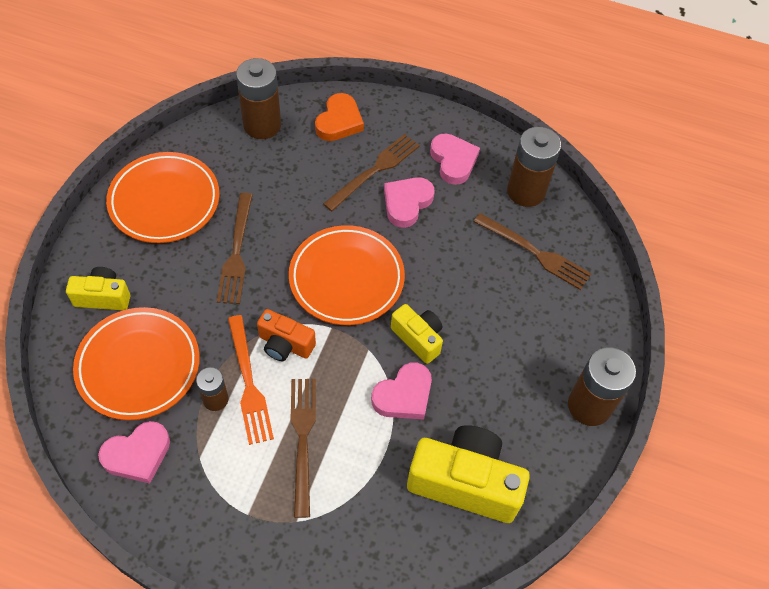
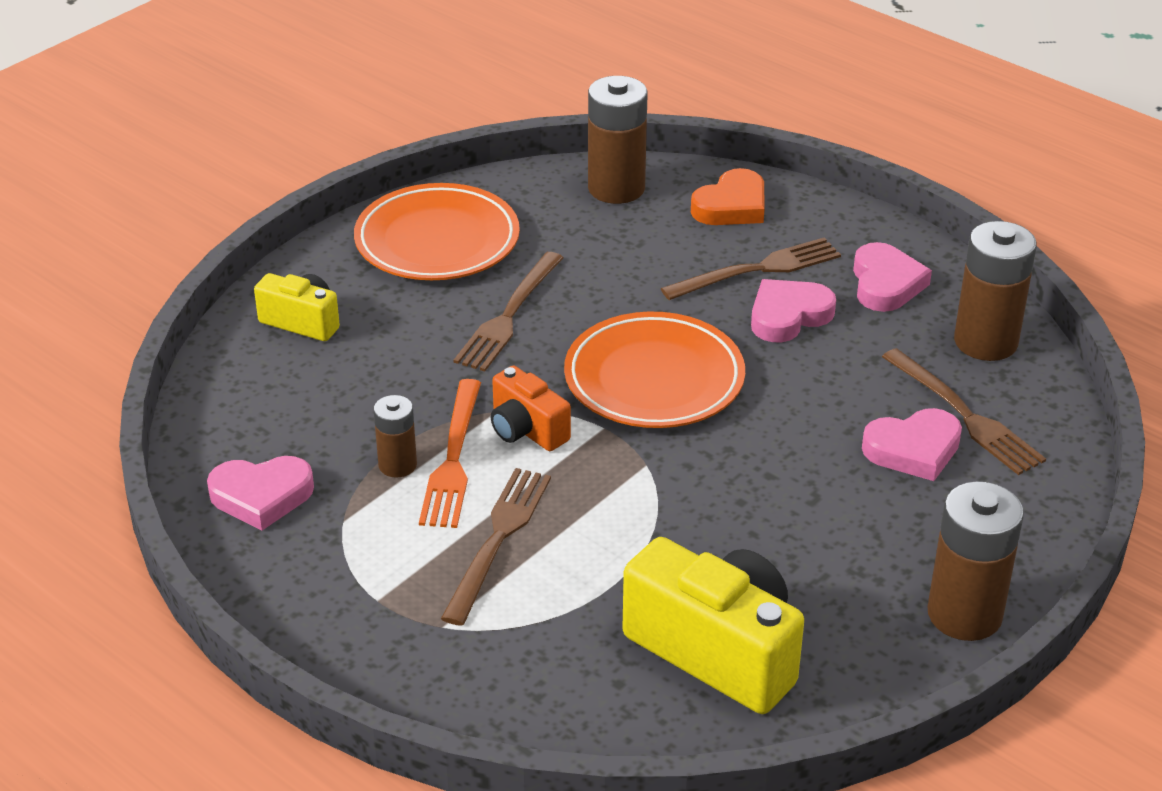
camera: 25 degrees right, 20 degrees down
orange plate [73,307,200,420] -> none
pink heart [371,362,432,420] -> pink heart moved to [862,408,962,481]
yellow camera [391,304,443,364] -> none

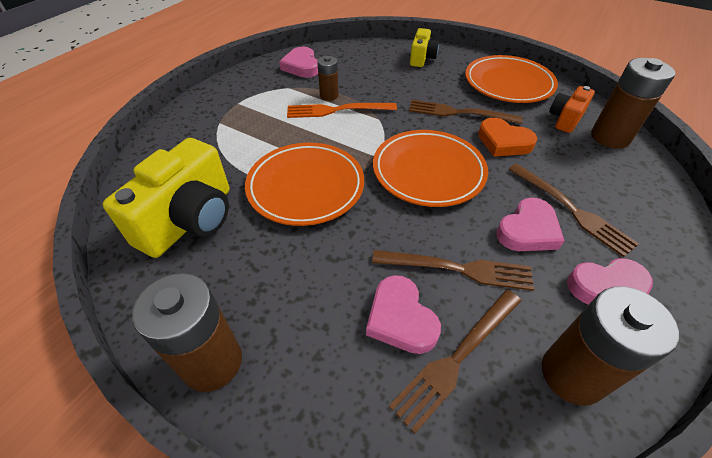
camera: 80 degrees right, 10 degrees up
brown fork [441,468,551,626] -> brown fork moved to [372,250,535,291]
orange camera [491,365,571,451] -> orange camera moved to [549,86,595,133]
orange heart [691,168,765,225] -> orange heart moved to [478,118,537,157]
pink heart [751,279,836,342] -> pink heart turned 90 degrees clockwise [496,198,564,251]
none -> orange plate [245,143,364,226]

